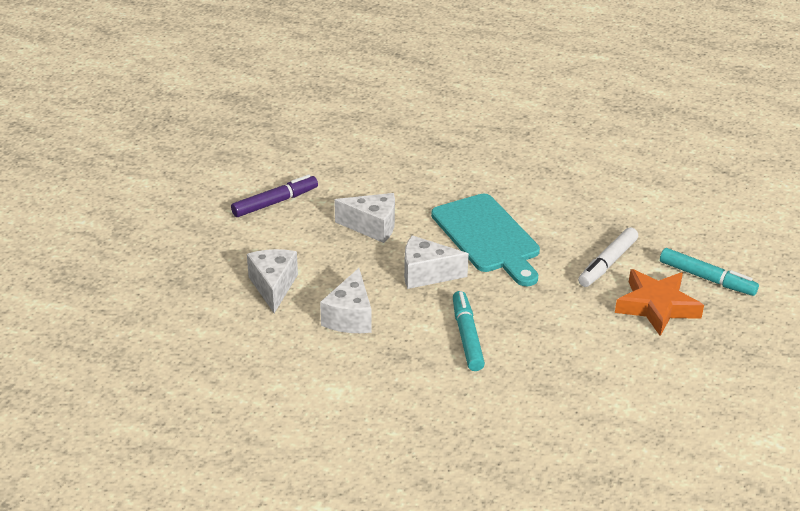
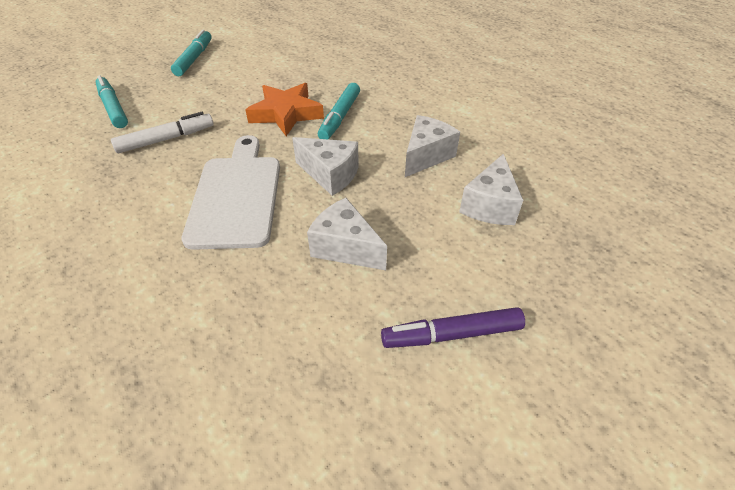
camera: 155 degrees left, 10 degrees up
turquoise cutting board [431,194,540,286] -> white cutting board [181,135,280,250]
orange star [615,269,704,336] -> orange star moved to [246,83,324,136]
none -> turquoise marker [171,30,211,76]

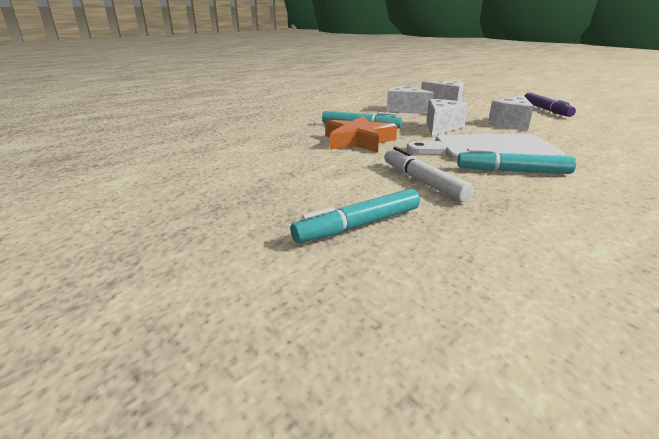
camera: 90 degrees left, 20 degrees down
turquoise marker [171,30,211,76] -> turquoise marker moved to [457,148,576,174]

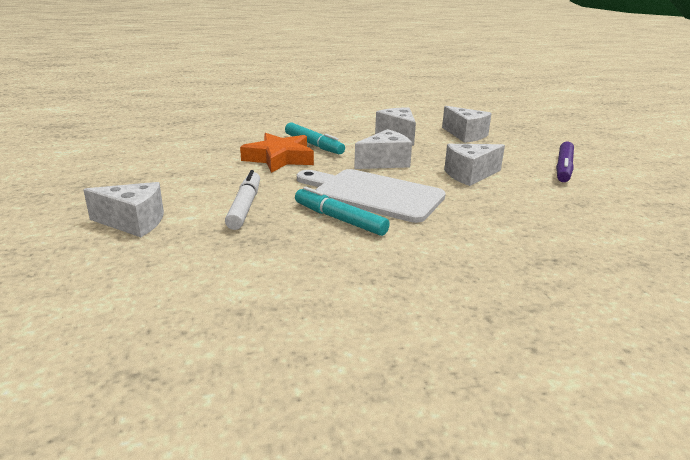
camera: 30 degrees right, 0 degrees up
turquoise marker [290,189,420,243] -> white cheese [83,182,164,237]

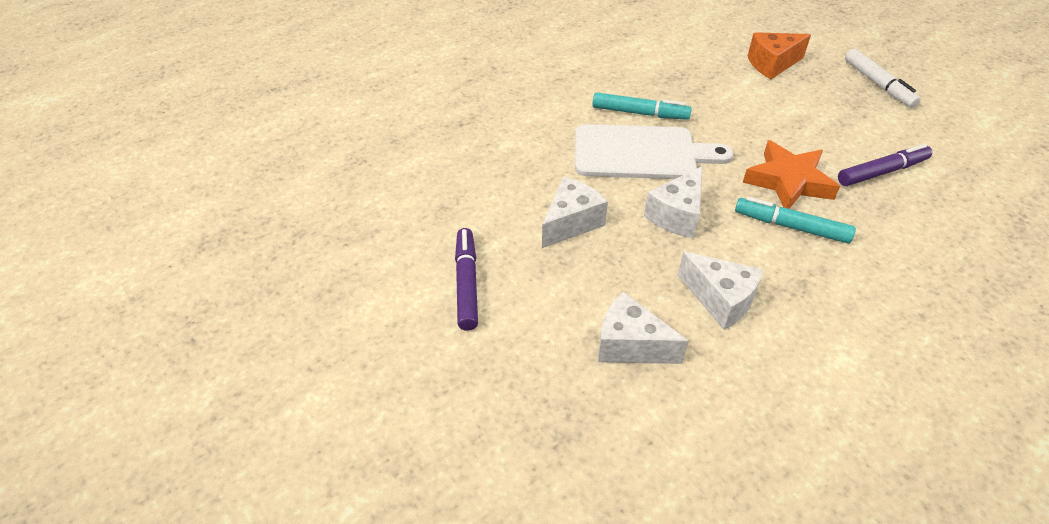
camera: 155 degrees right, 20 degrees up
white cheese [83,182,164,237] -> orange cheese [748,32,811,79]
white marker [225,170,260,230] -> white marker moved to [845,49,921,108]
none -> purple marker [838,144,932,186]

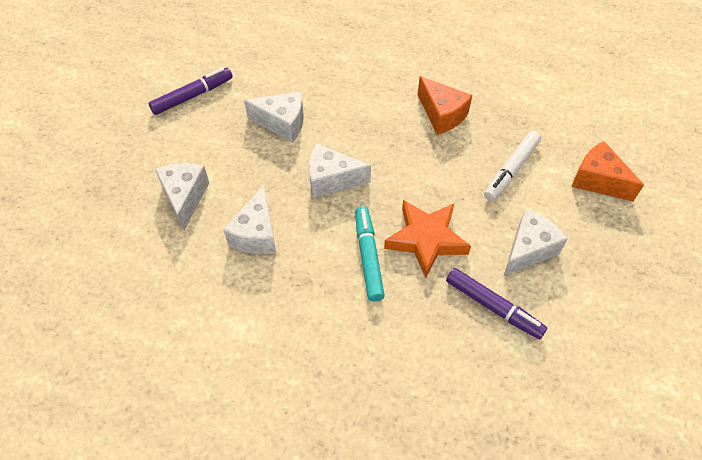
camera: 60 degrees right, 10 degrees up
white cutting board [575,124,734,179] -> none
turquoise marker [592,92,692,120] -> orange cheese [417,76,472,135]
white marker [845,49,921,108] -> white marker moved to [484,131,541,201]
none -> white cheese [504,209,568,276]

